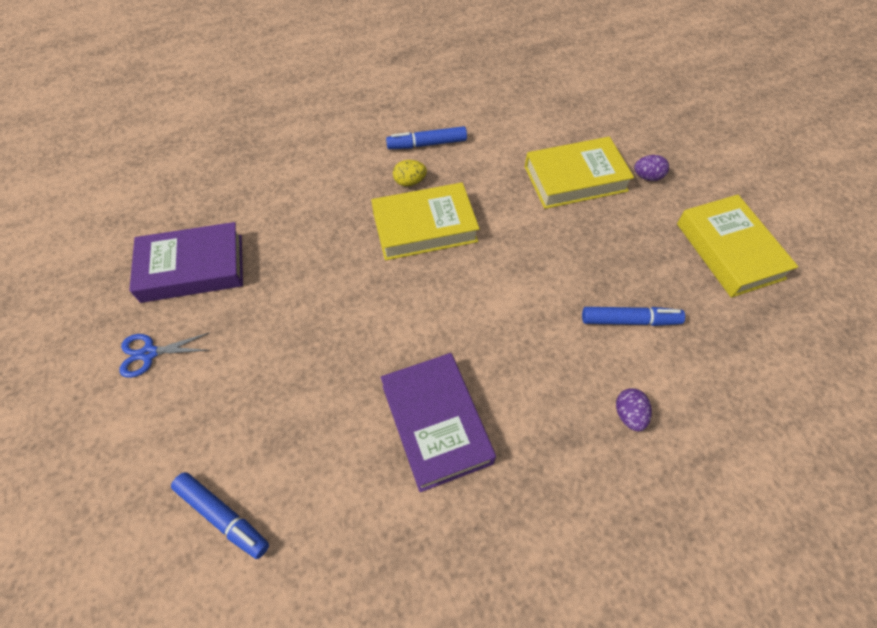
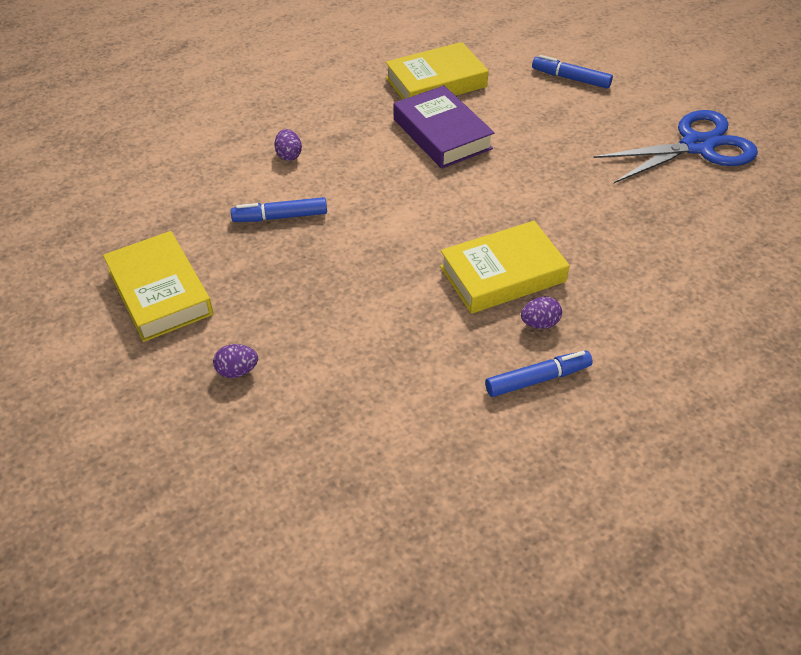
camera: 170 degrees right, 10 degrees down
blue scissors [119,332,210,378] -> blue scissors [594,110,758,183], size x2.11
purple book [129,222,243,303] -> none
yellow egg [393,160,427,186] -> purple egg [521,296,562,329]
yellow book [525,137,634,209] -> yellow book moved to [386,42,489,99]

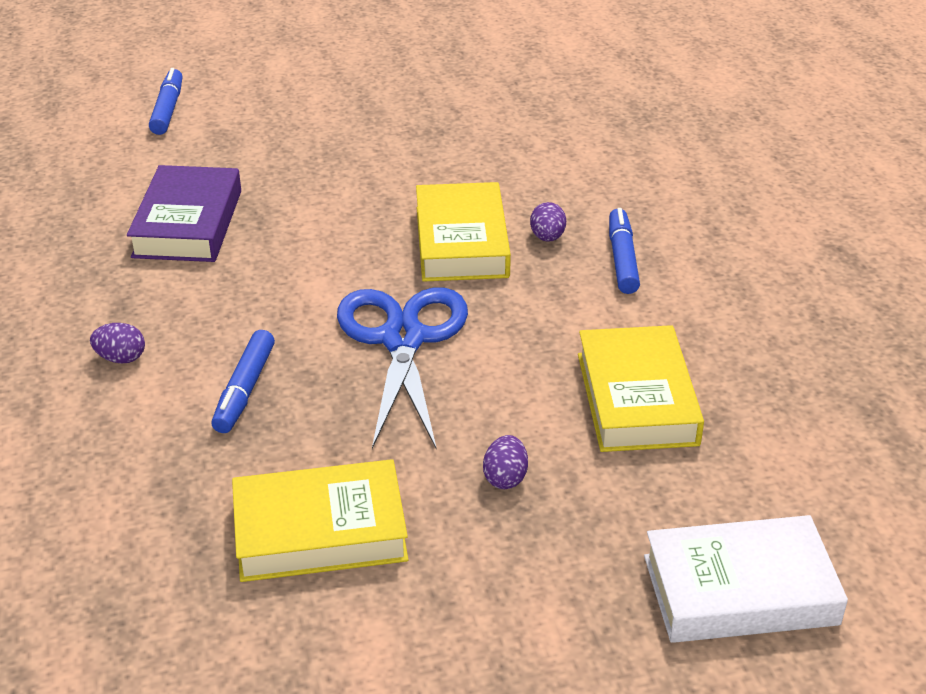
camera: 70 degrees left, 10 degrees down
yellow book [386,42,489,99] -> yellow book moved to [578,325,704,452]
purple book [394,85,495,169] -> purple book turned 75 degrees counterclockwise [127,165,241,262]
blue marker [532,55,613,89] -> blue marker turned 135 degrees clockwise [149,68,183,135]
blue scissors [594,110,758,183] -> blue scissors moved to [337,287,468,450]
none -> white book [644,515,848,643]

